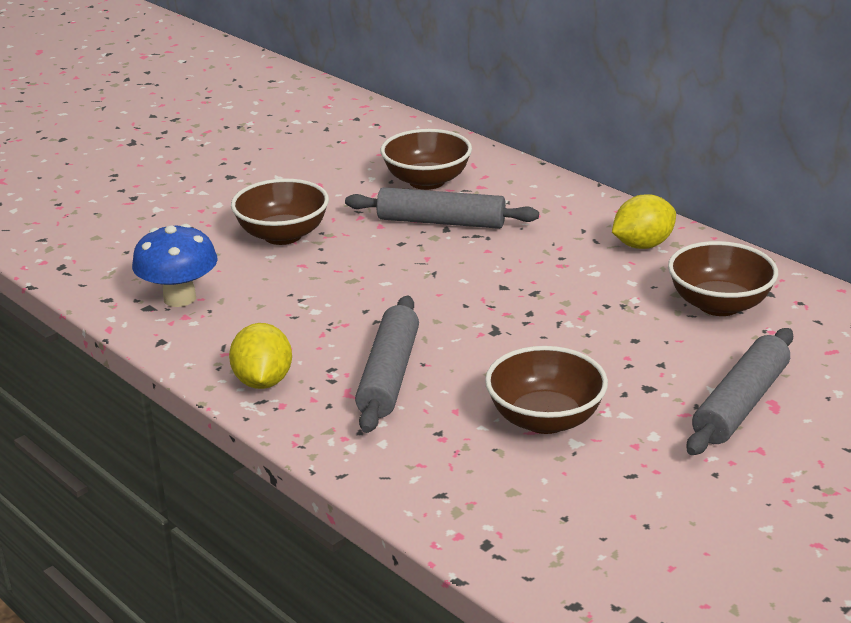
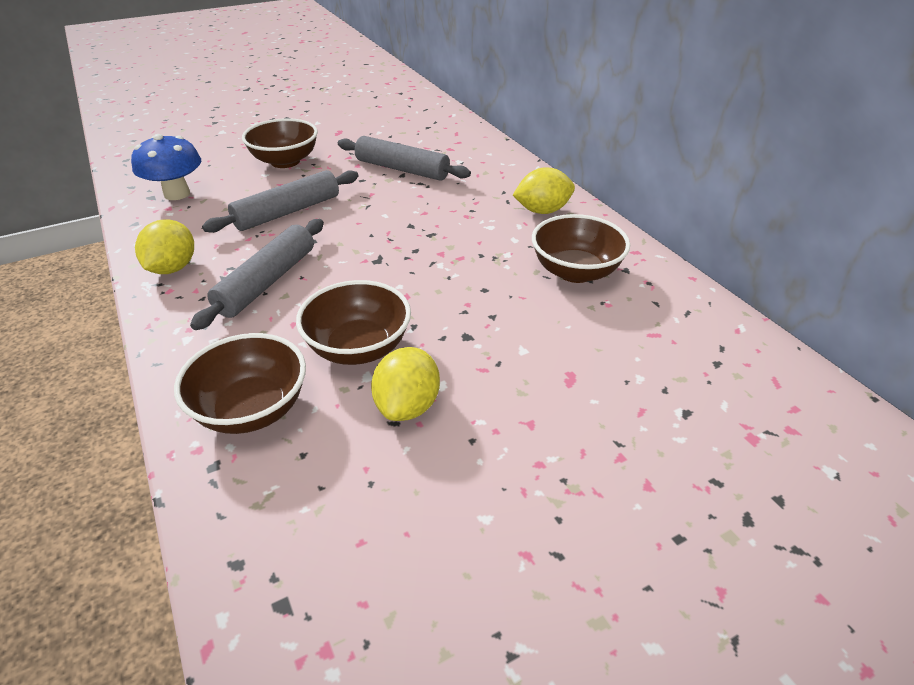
camera: 15 degrees right, 10 degrees up
brown bowl [381,129,472,190] -> brown bowl moved to [174,333,306,434]
grey rolling pin [686,328,793,455] -> grey rolling pin moved to [202,170,359,233]
none -> yellow lemon [371,347,440,421]

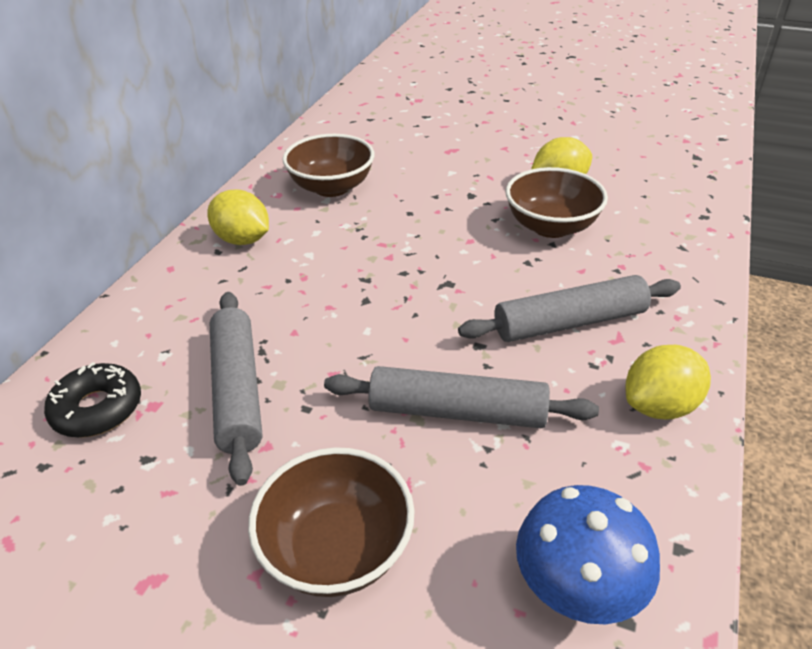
camera: 130 degrees left, 0 degrees up
brown bowl [174,333,306,434] -> none
none -> black donut [44,362,141,438]

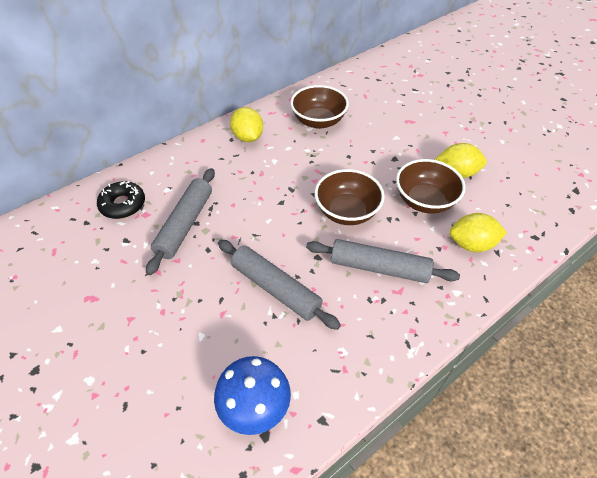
camera: 30 degrees right, 10 degrees up
brown bowl [248,447,415,597] -> brown bowl moved to [315,169,385,225]
yellow lemon [626,345,711,420] -> yellow lemon moved to [450,213,507,252]

